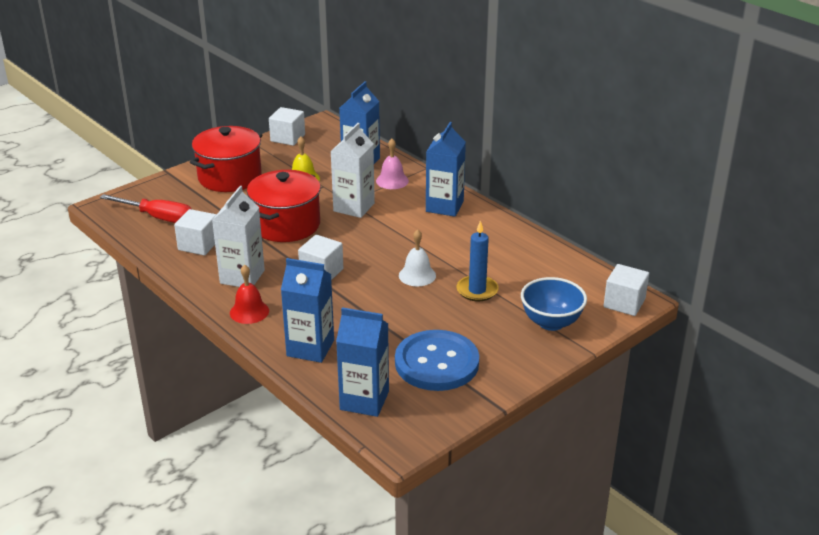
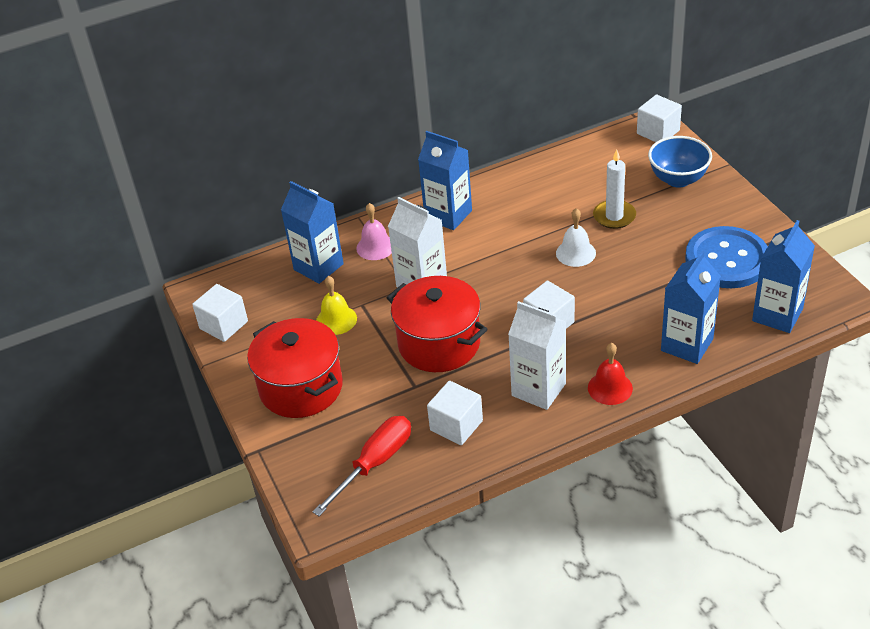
camera: 70 degrees left, 10 degrees up
blue candle [457,220,499,301] -> white candle [593,149,636,229]

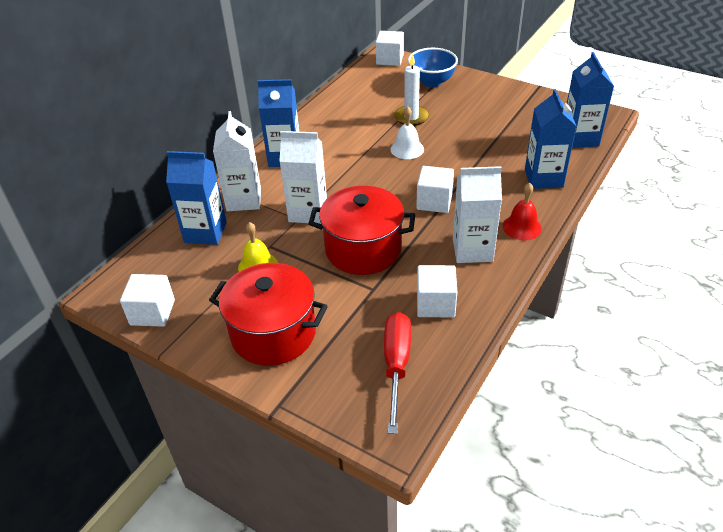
camera: 35 degrees left, 0 degrees up
pink bell [356,203,392,260] -> white carton [213,111,261,211]
blue button [685,226,768,288] -> none

